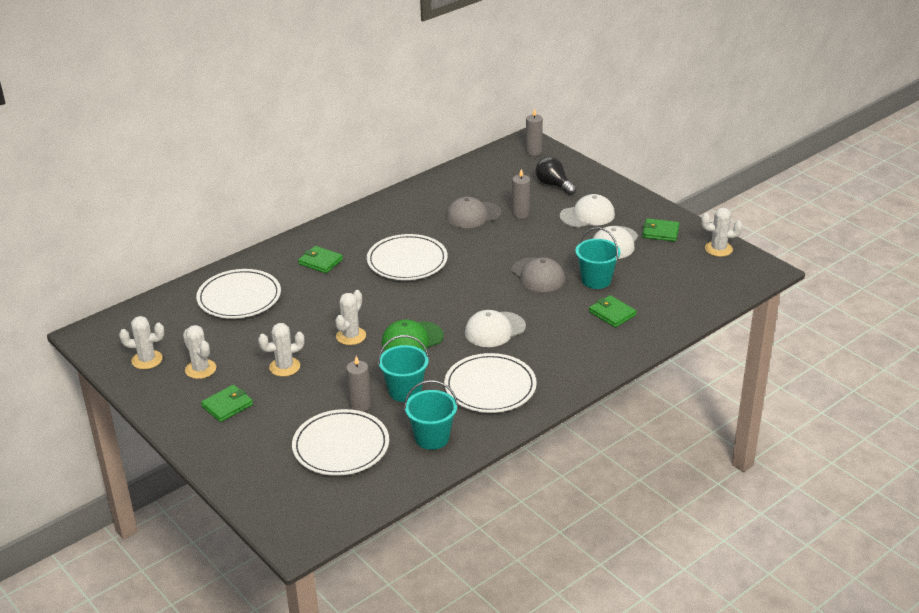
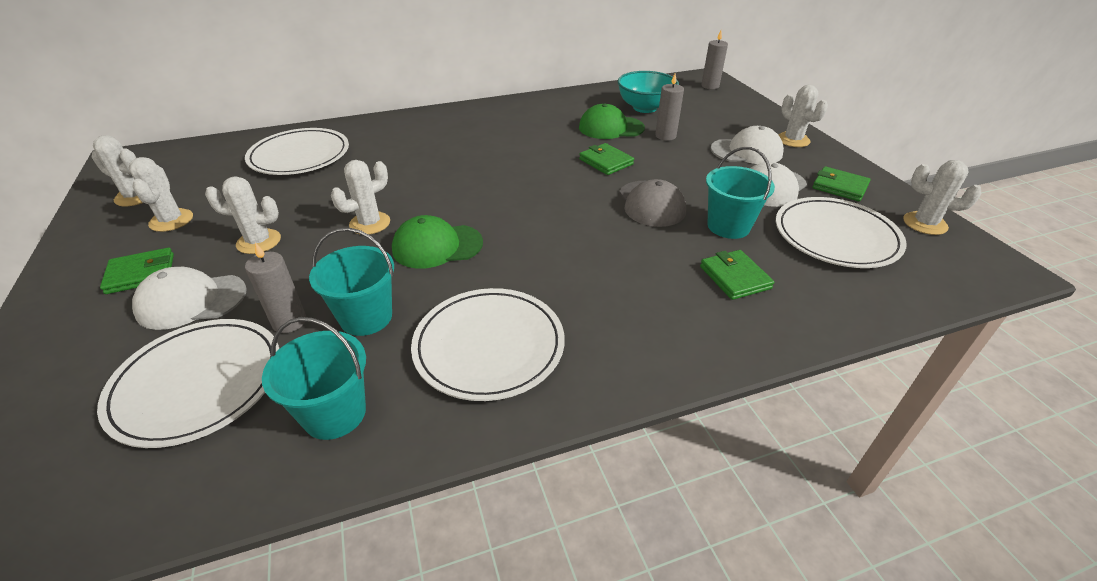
camera: 20 degrees right, 5 degrees up
green wallet [298,246,343,273] -> green wallet moved to [579,143,634,175]
white plate [367,234,448,280] -> white plate moved to [776,197,907,268]
grey cap [446,197,502,228] -> green cap [579,104,645,139]
white cap [465,310,526,347] -> white cap moved to [132,267,247,330]
black light bulb [536,157,576,195] -> none
none -> turquoise bowl [618,71,679,113]
none -> white cactus [778,85,828,147]

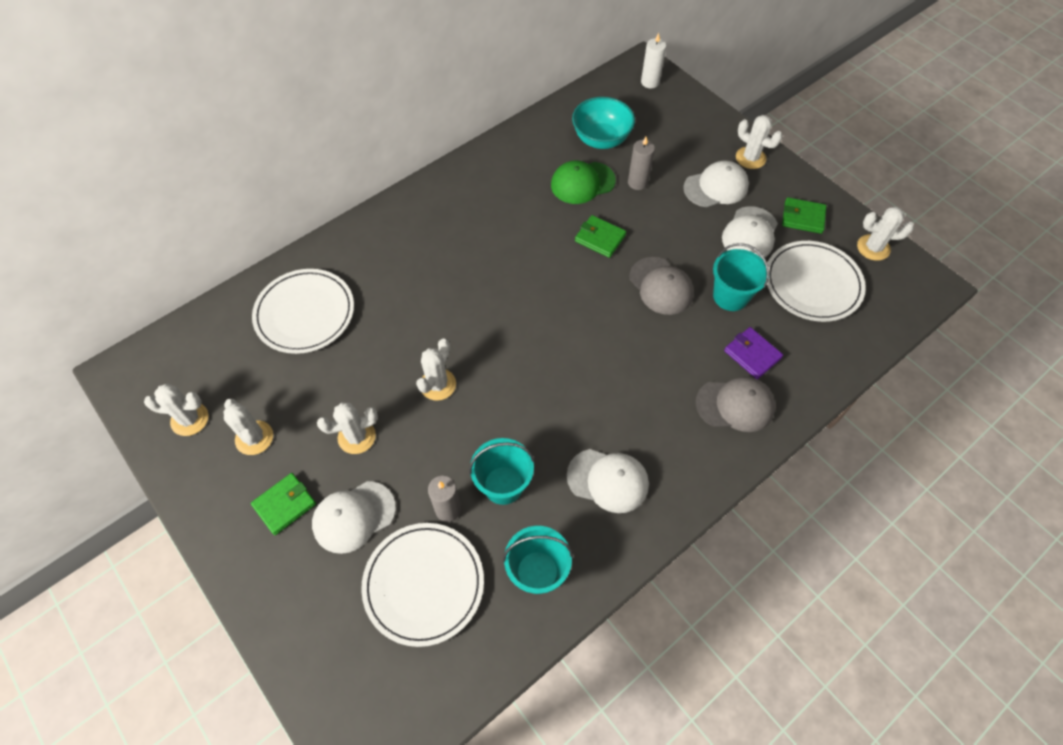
camera: 20 degrees left, 20 degrees up
green cap [392,215,483,269] -> none
white plate [411,288,565,401] -> white cap [567,449,649,513]
green wallet [700,250,774,300] -> purple wallet [724,327,783,379]
grey candle [701,31,728,89] -> white candle [641,33,666,88]
none -> grey cap [696,377,775,432]

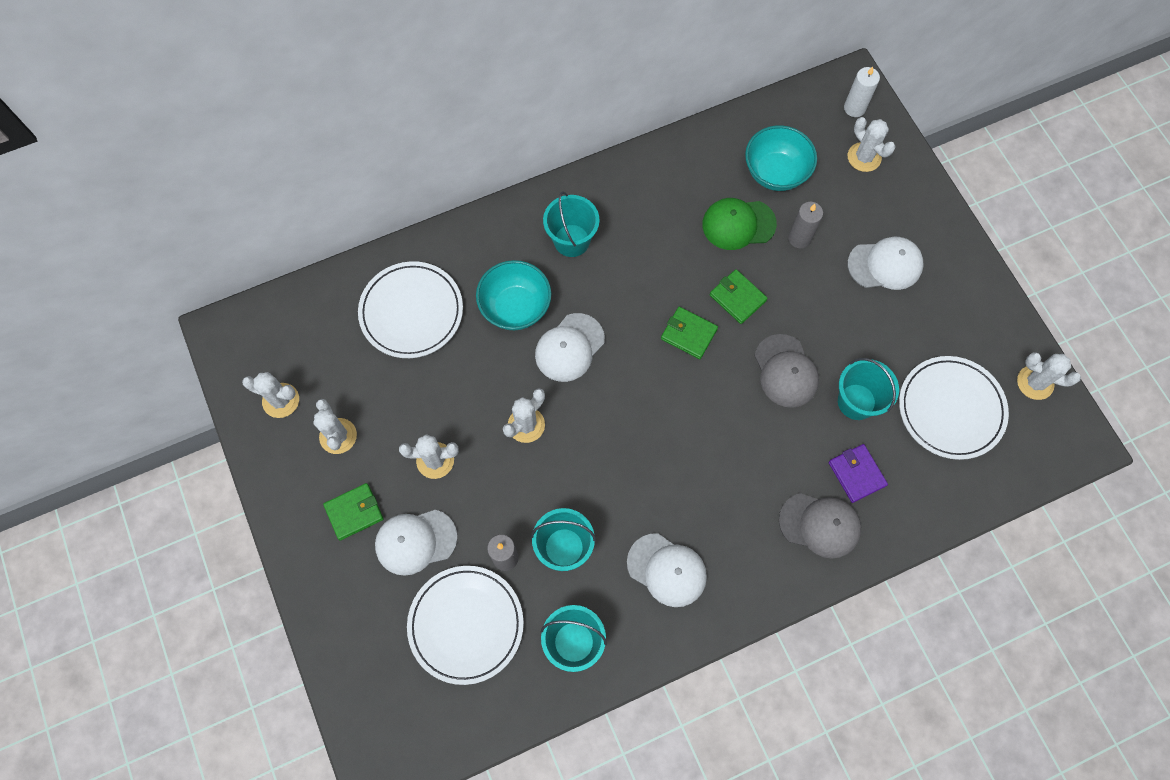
camera: 15 degrees right, 10 degrees up
white cap [722,206,778,258] -> white cap moved to [535,313,605,382]
white cactus [736,115,782,169] -> white cactus moved to [848,117,896,172]
green wallet [782,197,826,234] -> green wallet moved to [661,307,718,359]
none -> turquoise bowl [476,260,551,330]
none -> turquoise bucket [543,191,600,257]

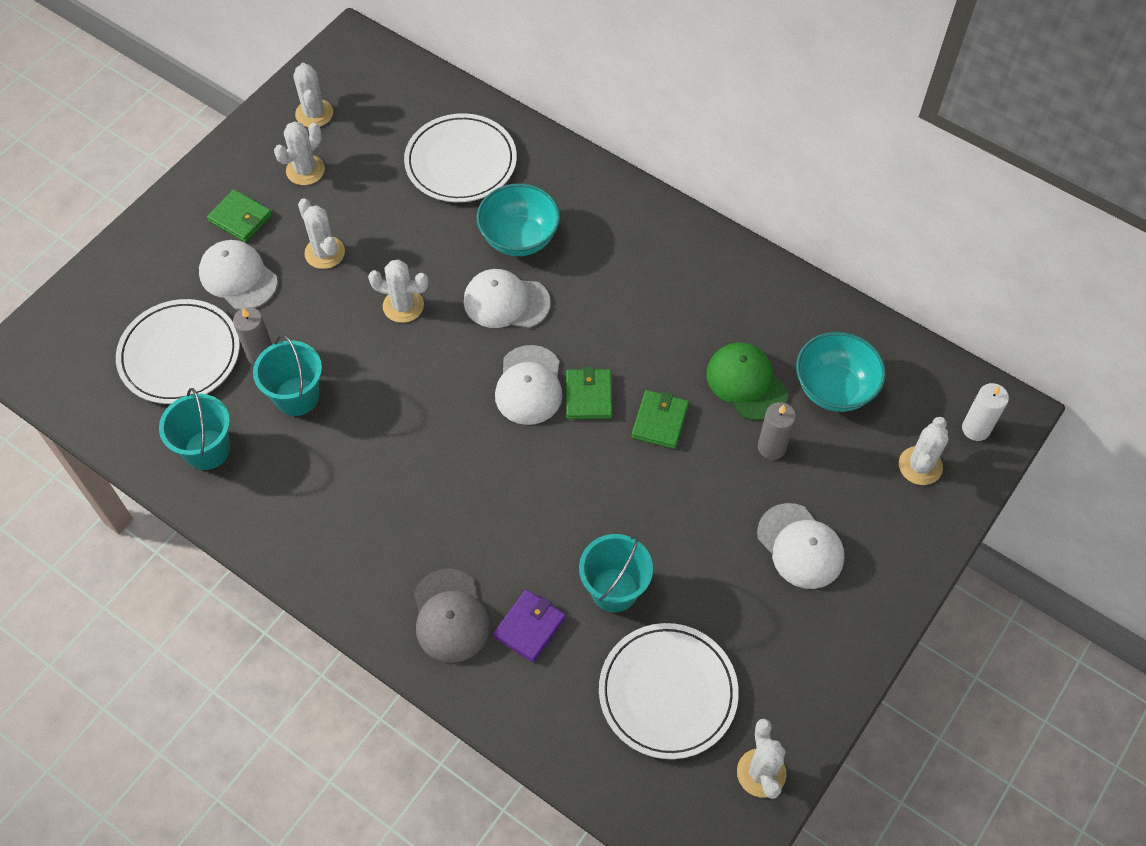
camera: 60 degrees right, 10 degrees down
turquoise bucket [543,191,600,257] -> none
white cap [627,533,707,607] -> white cap moved to [495,345,562,425]
grey cap [754,334,819,408] -> none

